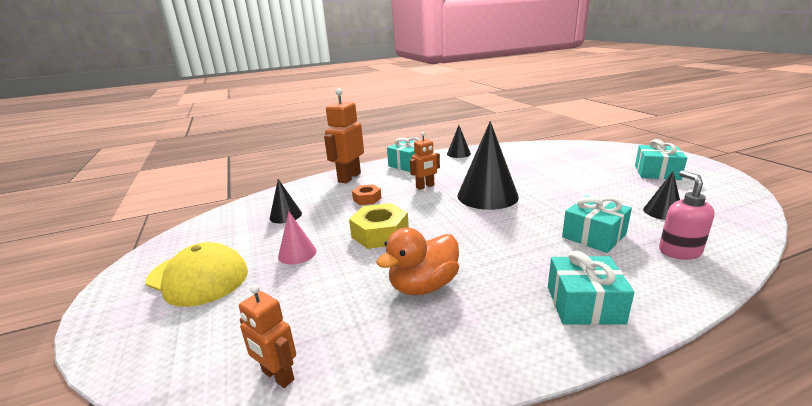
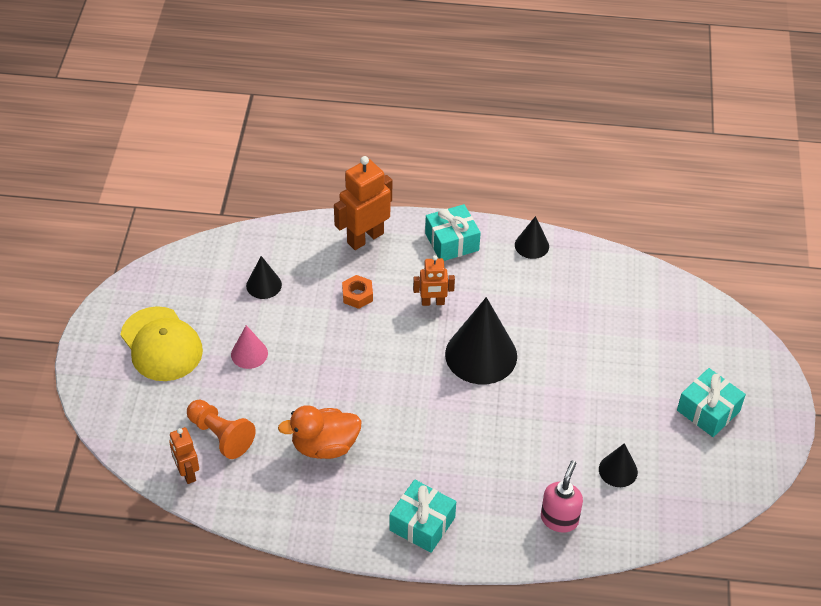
camera: 25 degrees right, 25 degrees up
yellow nut [349,203,409,249] -> none
turquoise gift [562,195,632,253] -> none
none -> orange pawn [187,400,256,459]

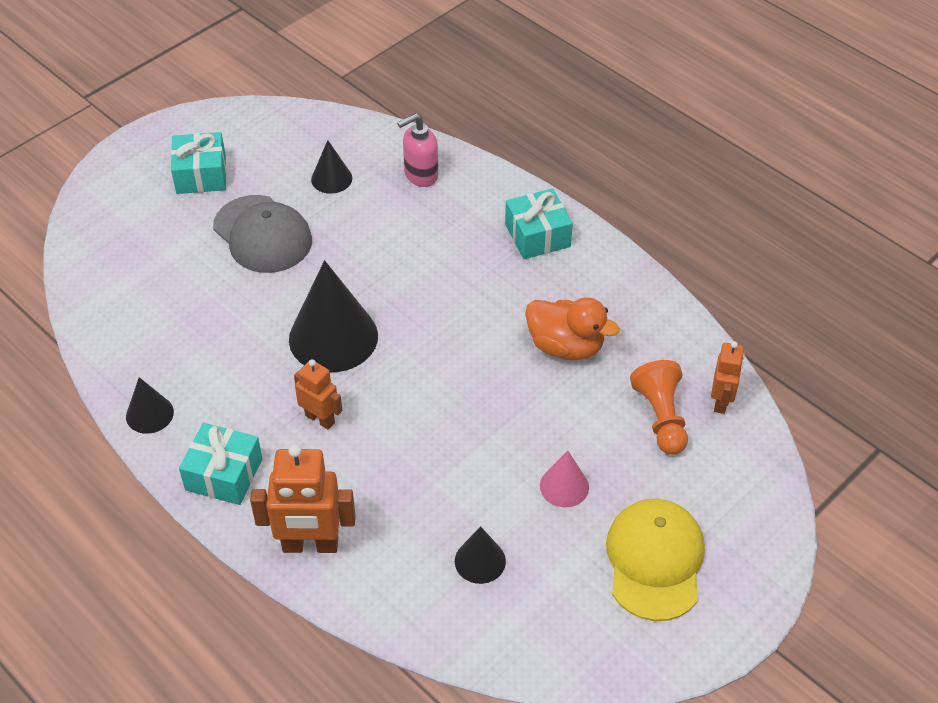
camera: 140 degrees left, 0 degrees up
orange nut [342,275,373,309] -> none
none -> grey cap [213,195,312,273]

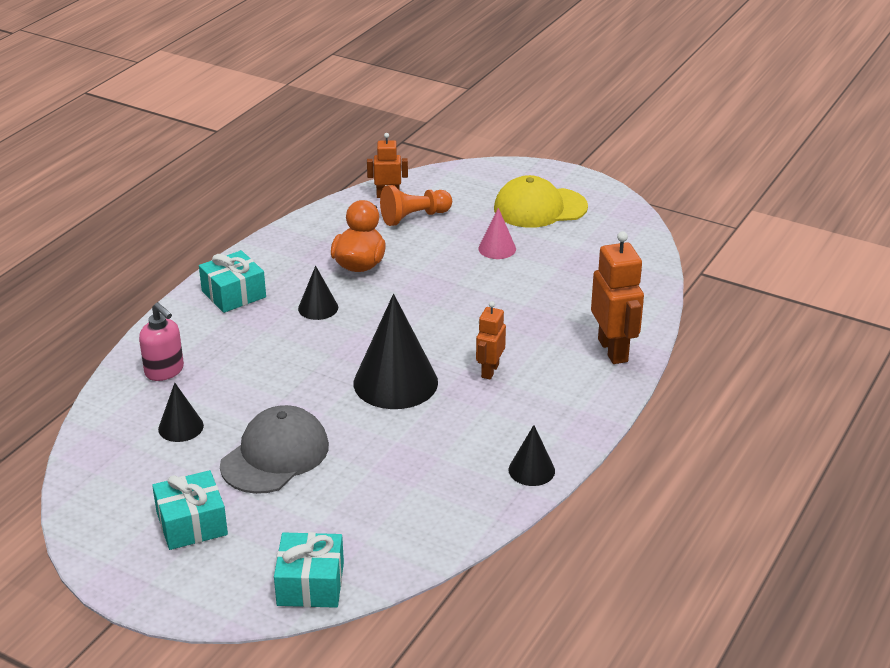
camera: 105 degrees left, 15 degrees down
turquoise gift [179,423,262,505] -> turquoise gift moved to [274,532,344,608]
black cone [455,526,506,584] -> black cone moved to [298,266,338,320]

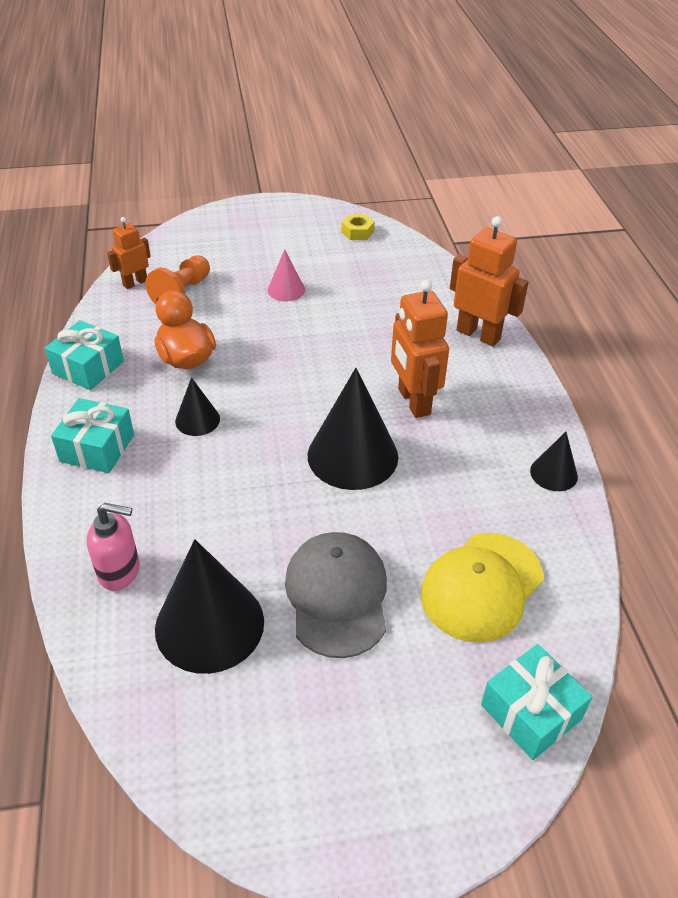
camera: 40 degrees left, 10 degrees up
turquoise gift [152,470,228,550] -> turquoise gift moved to [45,320,124,390]
black cone [158,383,204,442] -> black cone [155,539,264,674], size x1.96
orange robot [476,301,506,379] -> orange robot [391,280,449,418], size x1.68
yellow cap [494,175,588,228] -> yellow cap moved to [421,533,544,643]
none -> yellow nut [341,214,375,240]

